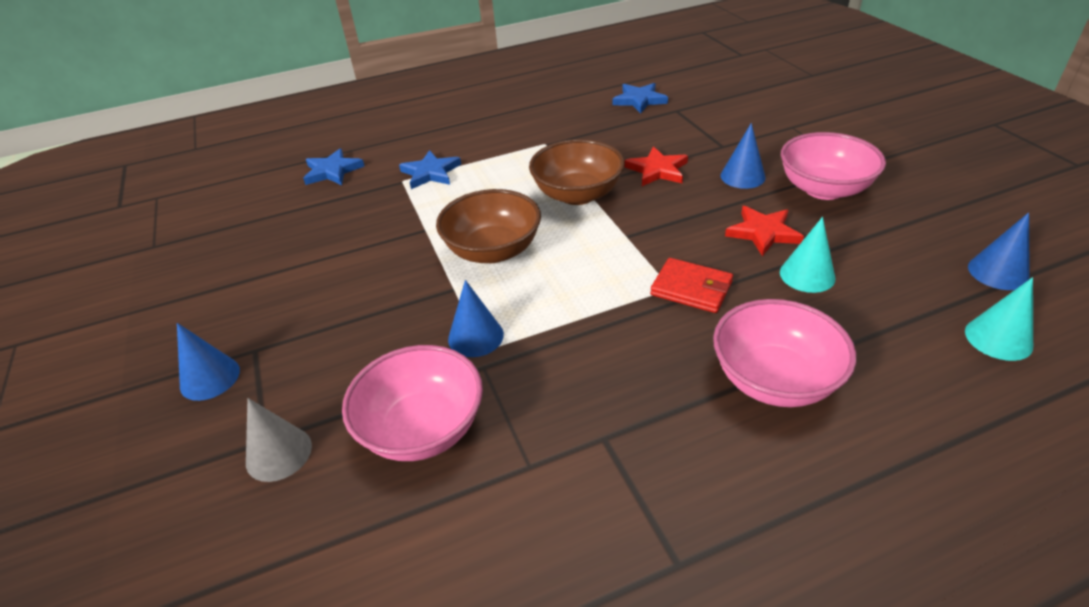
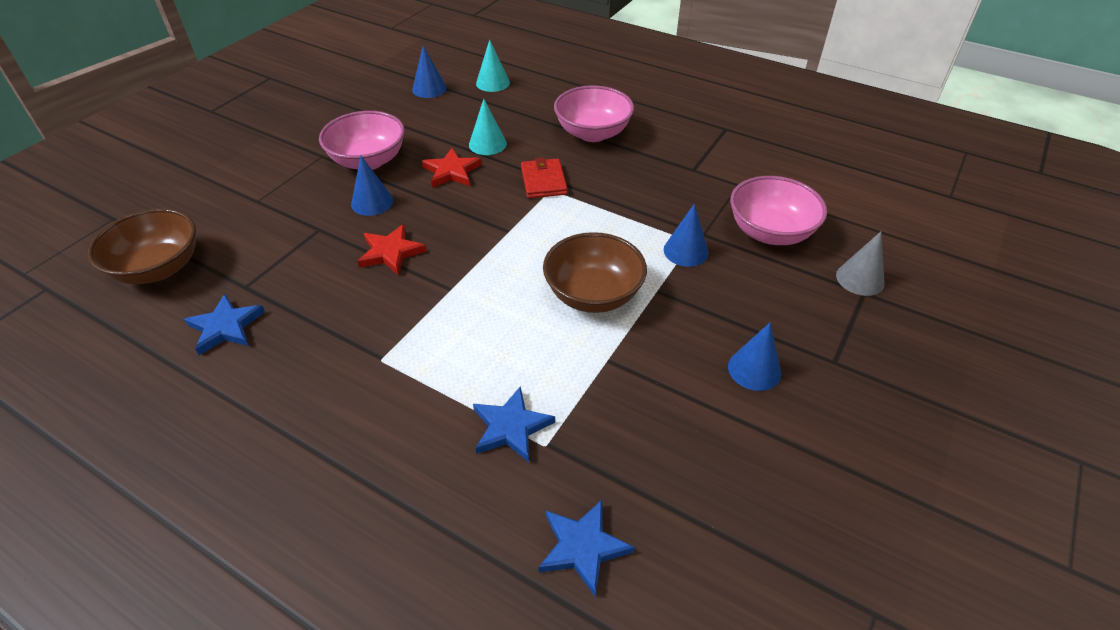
camera: 130 degrees left, 5 degrees up
blue cone [177,323,240,401] -> blue cone moved to [728,323,781,391]
brown bowl [529,139,625,205] -> brown bowl moved to [88,209,196,284]

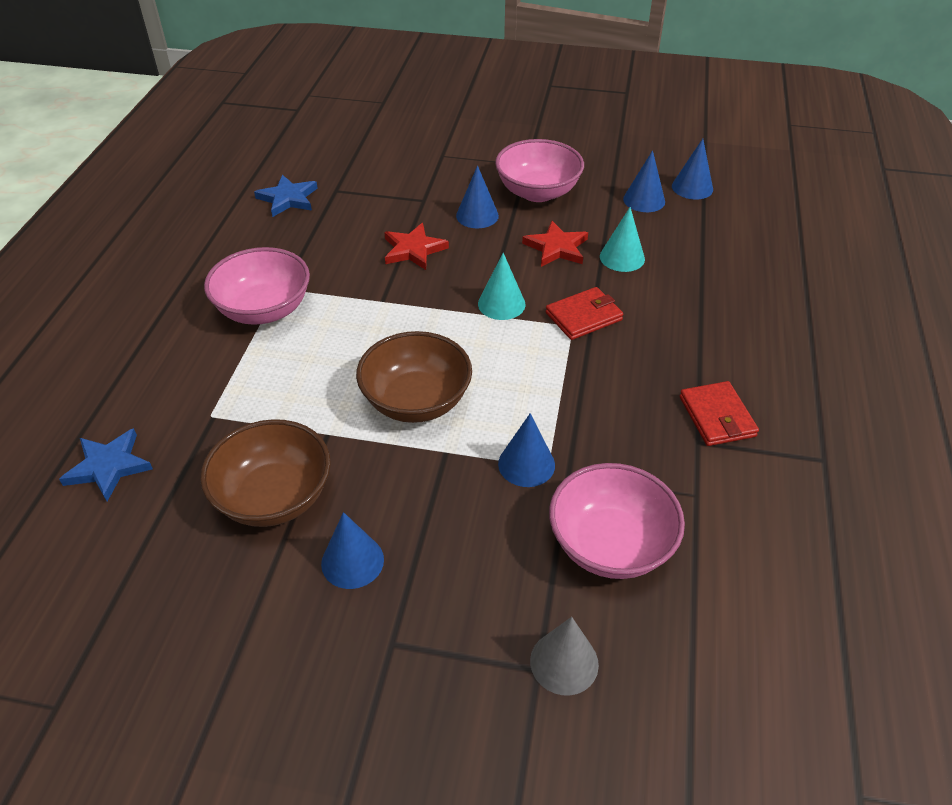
camera: 70 degrees right, 0 degrees up
brown bowl [88,209,196,284] -> brown bowl moved to [200,419,331,527]
blue star [473,386,555,462] -> none
turquoise cone [476,39,510,92] -> turquoise cone moved to [478,253,525,320]
pink bowl [554,85,634,142] -> pink bowl moved to [204,247,310,325]
none -> blue cone [623,150,665,212]
none -> red wallet [680,381,759,446]

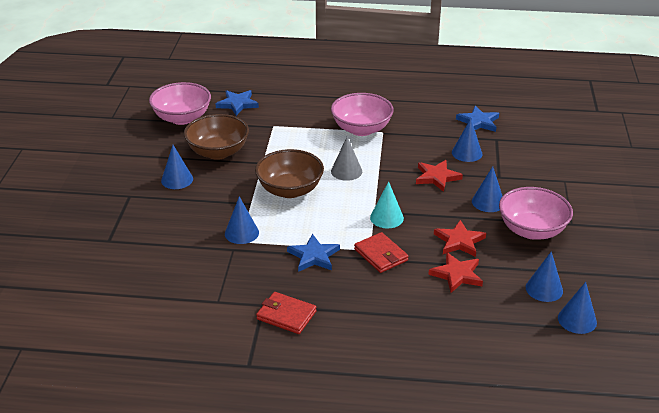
camera: 85 degrees right, 10 degrees down
grey cone [530,617,599,695] -> grey cone moved to [331,136,362,181]
pink bowl [549,463,685,579] -> pink bowl moved to [149,82,211,125]
turquoise cone [600,207,645,272] -> red star [428,252,483,293]
red wallet [680,381,759,446] -> red wallet turned 45 degrees clockwise [256,292,317,334]
none -> blue star [287,234,340,272]
none -> blue cone [452,119,482,162]

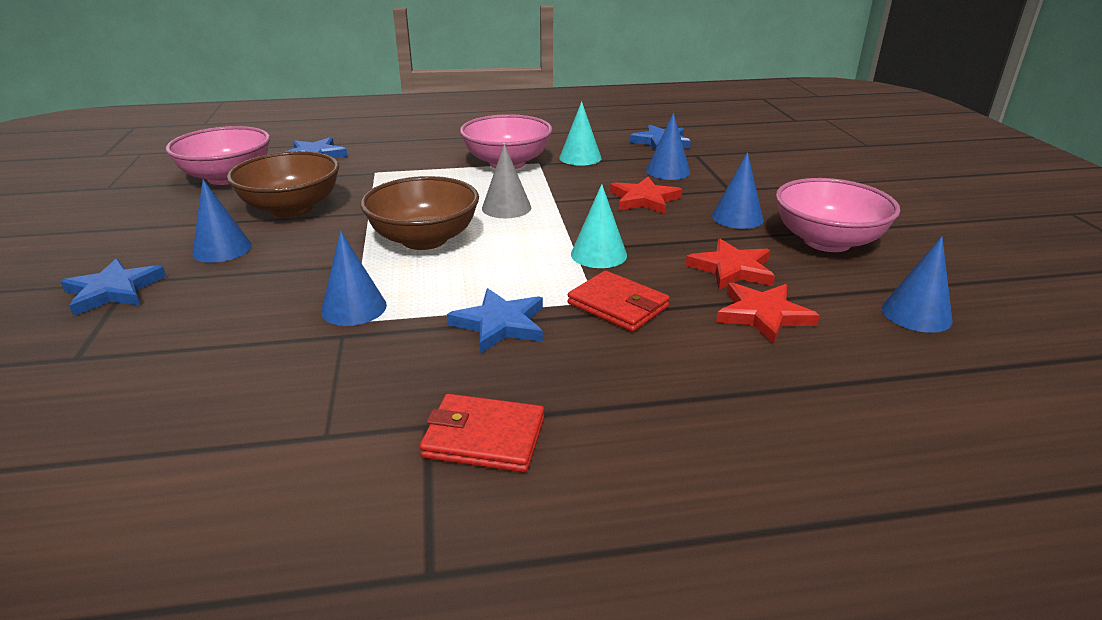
camera: 15 degrees left, 5 degrees down
blue cone [558,282,597,334] -> none
none -> blue star [60,259,166,316]
none -> turquoise cone [559,101,602,166]

